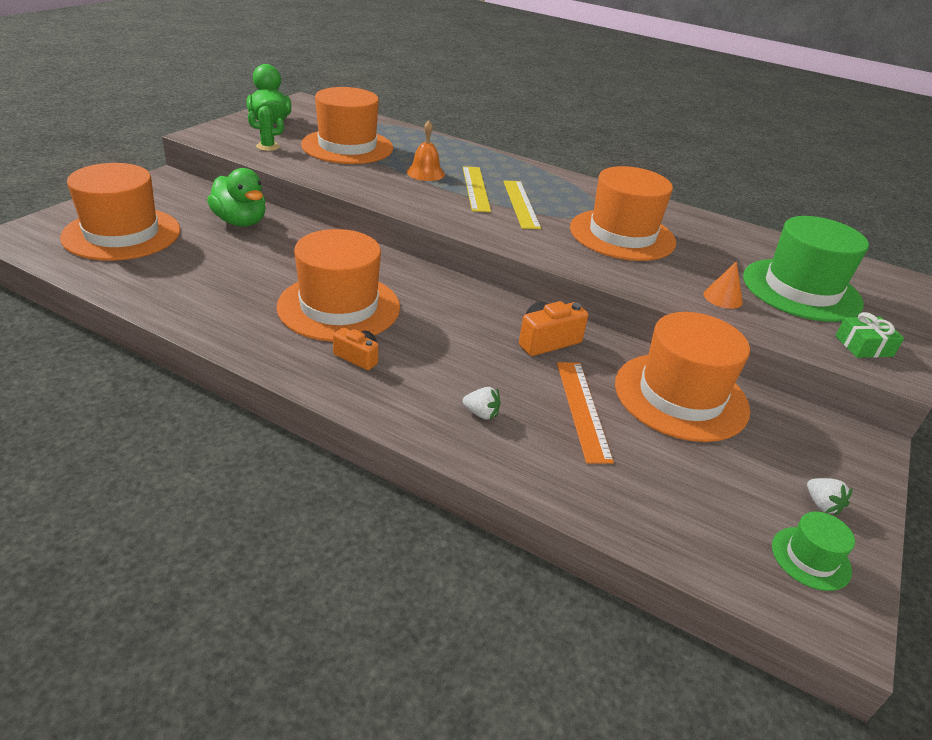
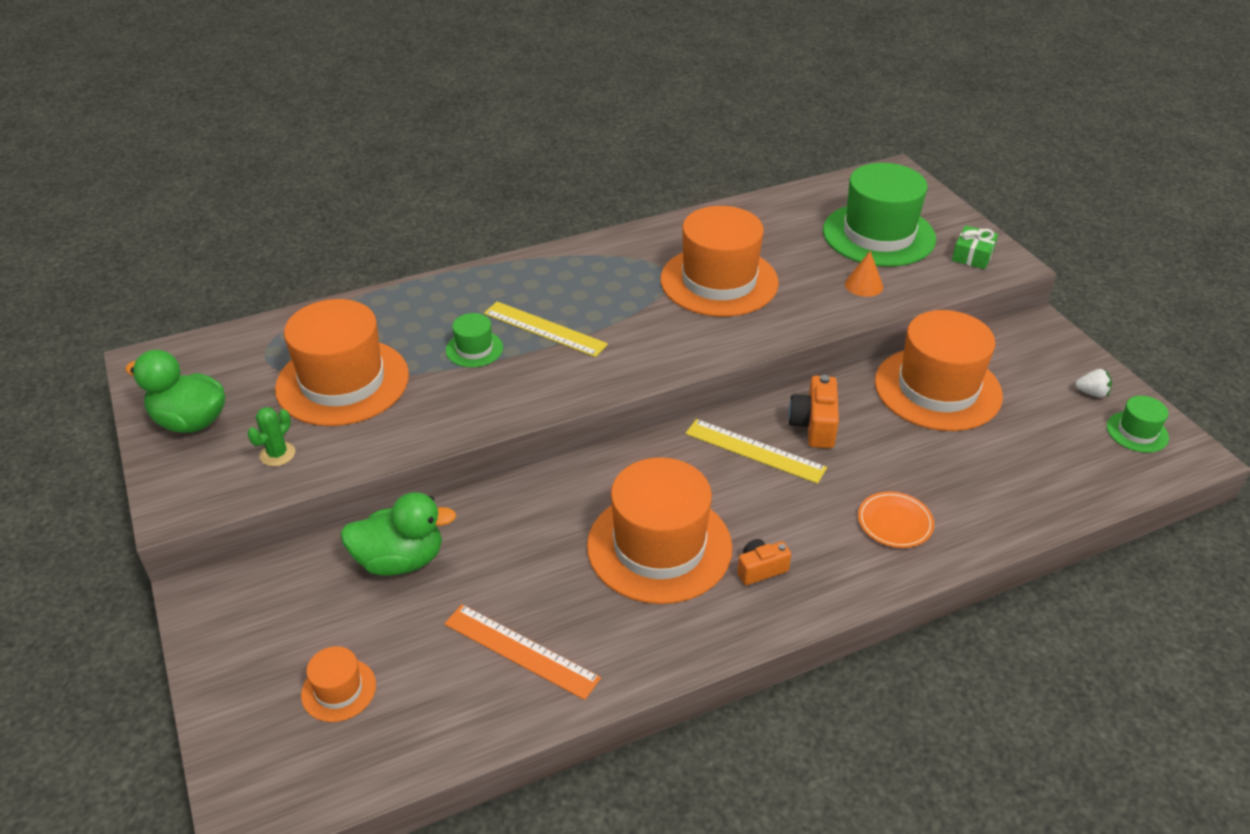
camera: 50 degrees left, 5 degrees up
orange hat [60,163,180,261] -> orange hat [301,646,376,722], size x0.45
orange bell [407,121,445,181] -> green hat [446,313,503,367]
white strawberry [463,387,500,420] -> orange plate [858,492,934,548]
yellow ruler [503,180,541,229] -> yellow ruler moved to [685,419,827,484]
orange ruler [557,362,614,464] -> orange ruler moved to [444,604,601,700]

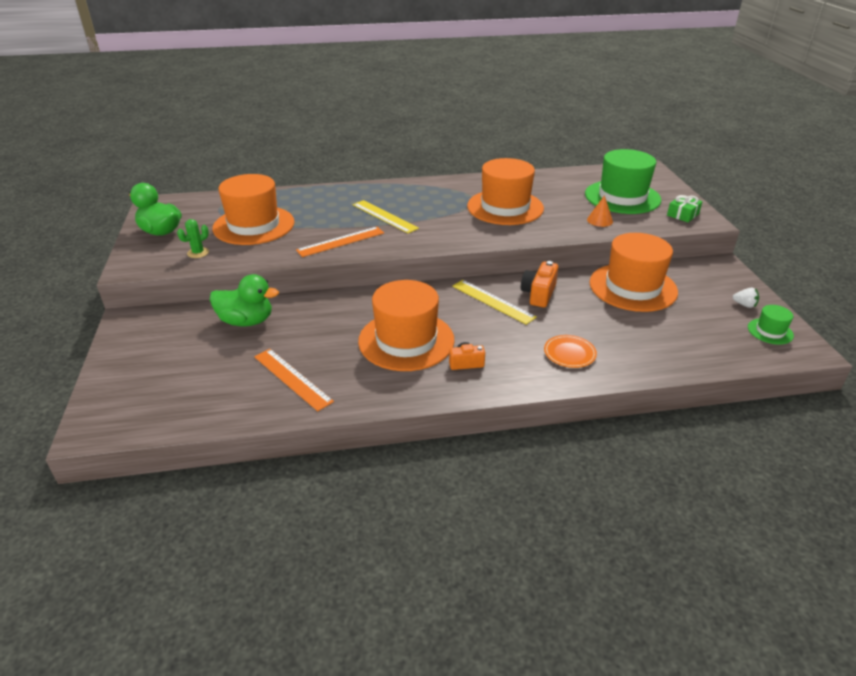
camera: 15 degrees right, 5 degrees down
orange hat [301,646,376,722] -> none
green hat [446,313,503,367] -> none
none -> orange ruler [296,227,384,257]

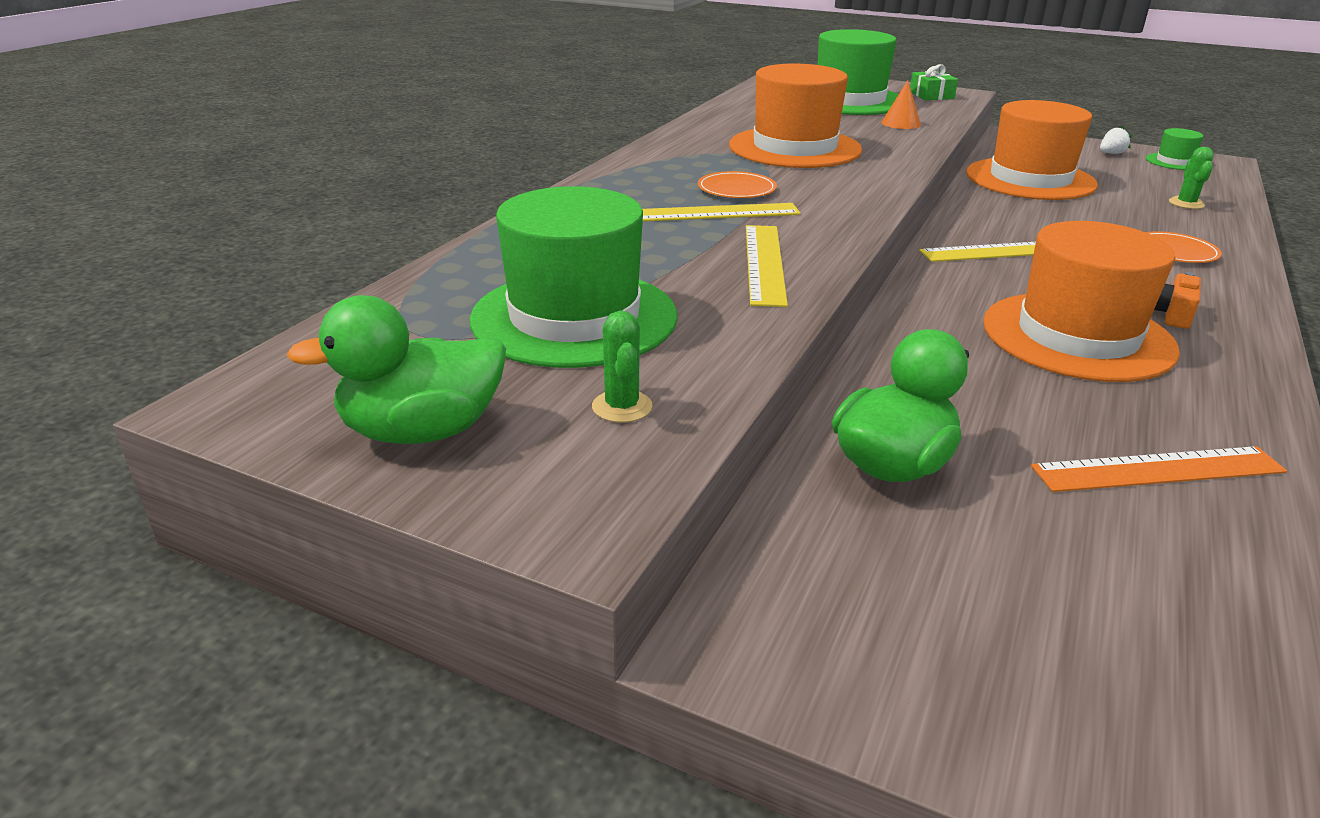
camera: 55 degrees left, 5 degrees down
orange hat [212,174,294,245] -> green hat [470,186,678,368]
orange ruler [296,227,384,257] -> yellow ruler [746,225,788,307]
orange camera [521,261,558,308] -> none
none -> orange plate [698,171,777,198]
none -> green cactus [1169,147,1214,209]

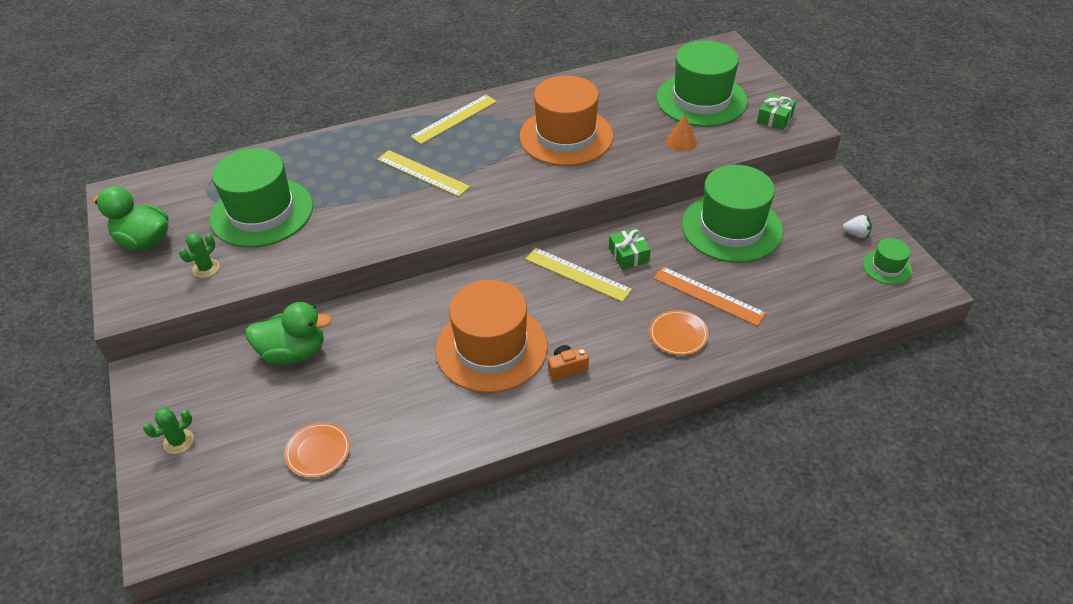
camera: 45 degrees right, 15 degrees up
orange plate [698,171,777,198] -> orange plate moved to [284,422,350,478]
yellow ruler [746,225,788,307] -> yellow ruler moved to [410,95,497,144]
orange hat [966,100,1098,200] -> green hat [682,165,783,263]
orange ruler [1031,446,1287,492] -> orange ruler moved to [653,267,766,326]
green cactus [1169,147,1214,209] -> green cactus moved to [143,408,194,454]
none -> green gift [609,228,651,270]

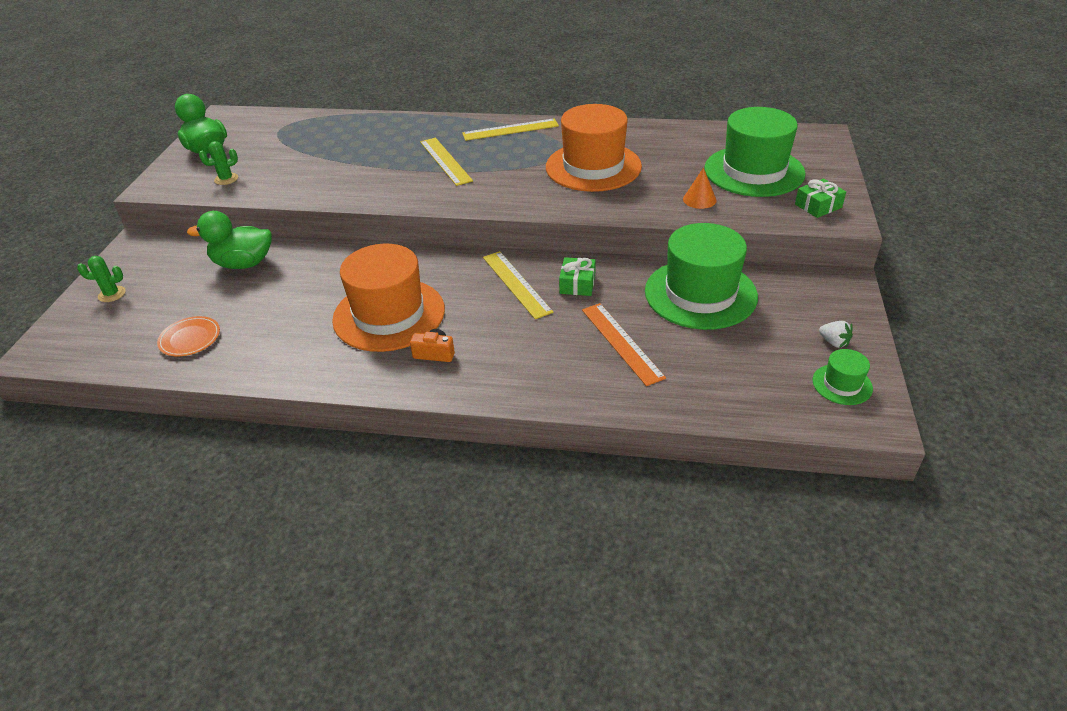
camera: 30 degrees right, 5 degrees down
green hat [210,148,313,248] -> none
green duck [245,302,332,364] -> green duck turned 150 degrees clockwise [187,211,272,269]
orange plate [649,310,709,355] -> none

